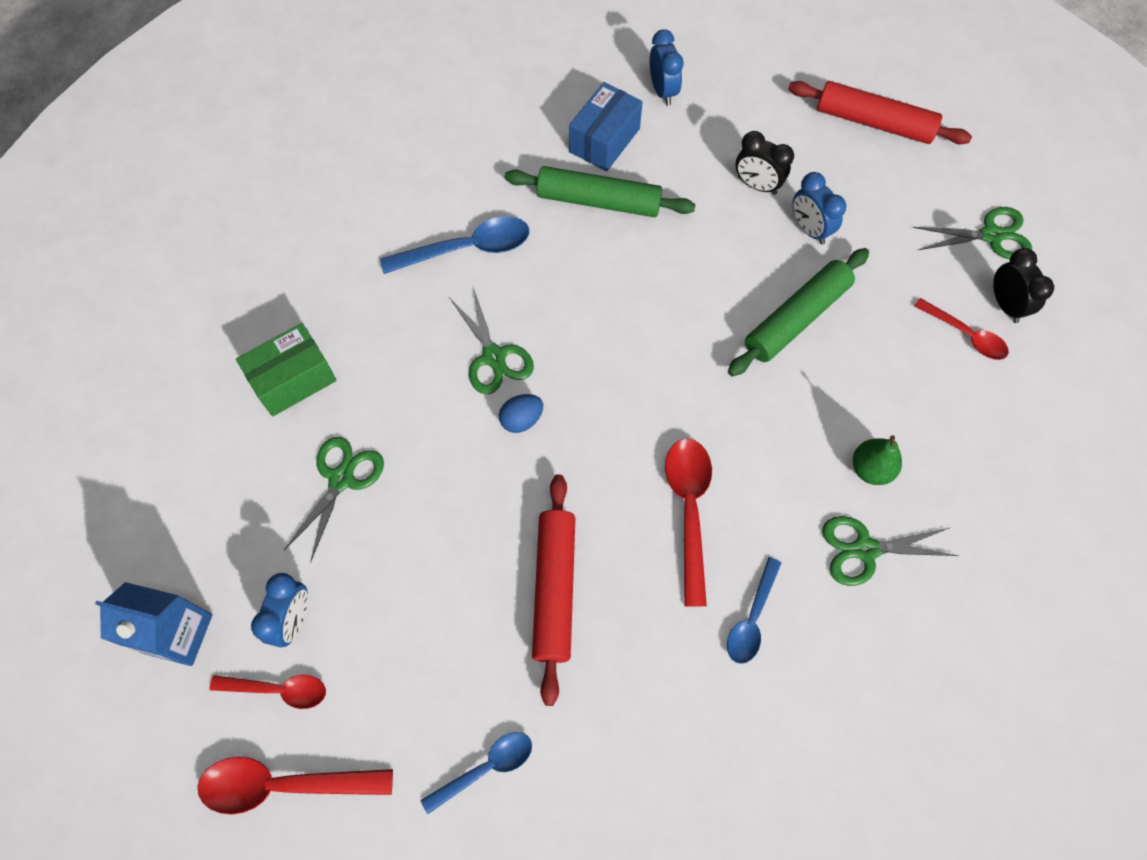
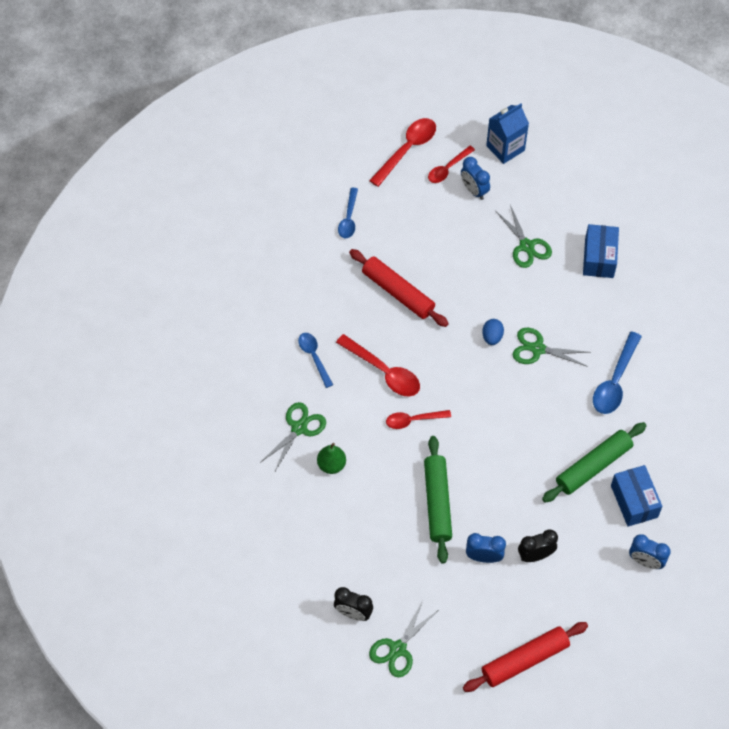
camera: 130 degrees right, 5 degrees down
green box [236,323,337,416] -> blue box [583,224,619,278]
red spoon [914,298,1009,360] -> red spoon moved to [386,410,451,429]

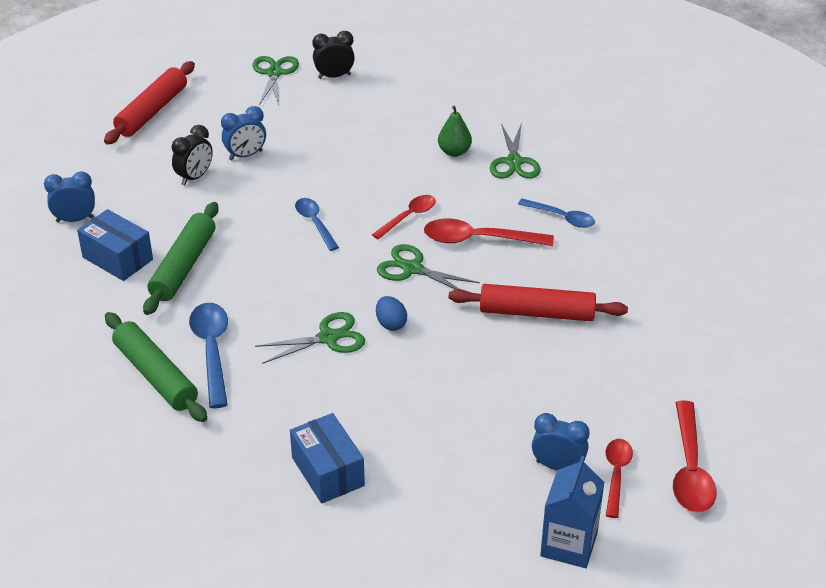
camera: 145 degrees right, 20 degrees down
blue spoon [338,188,358,238] -> blue spoon moved to [295,198,339,251]
green rolling pin [424,436,452,563] -> green rolling pin moved to [105,312,207,422]
green scissors [496,205,552,268] -> green scissors moved to [377,244,480,290]

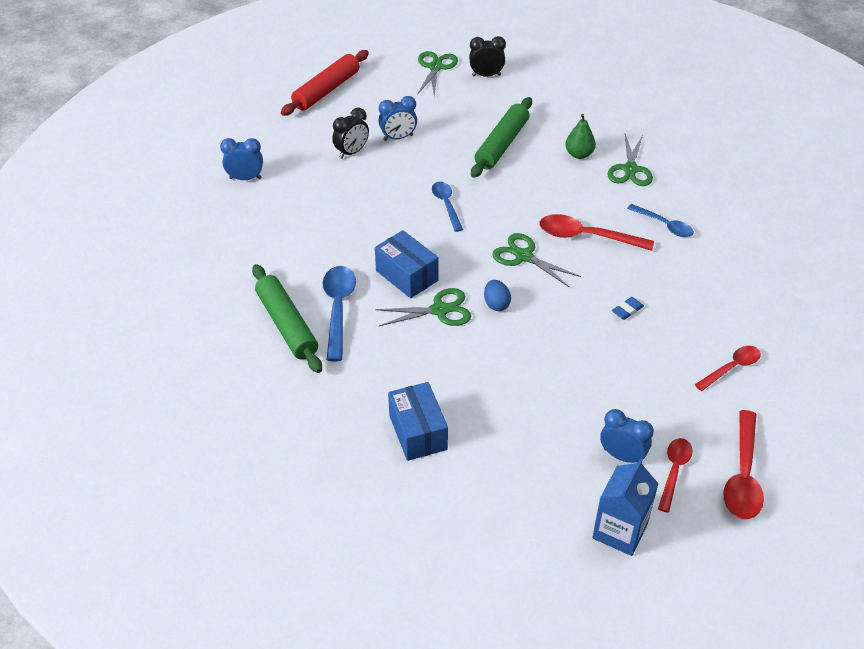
camera: 10 degrees right, 5 degrees up
blue box [77,209,153,281] -> blue box moved to [375,230,439,298]
green rolling pin [143,202,219,315] -> green rolling pin moved to [471,97,532,178]
red spoon [372,195,436,239] -> red spoon moved to [695,346,761,391]
red rolling pin [449,284,628,321] -> blue eraser [612,297,644,320]

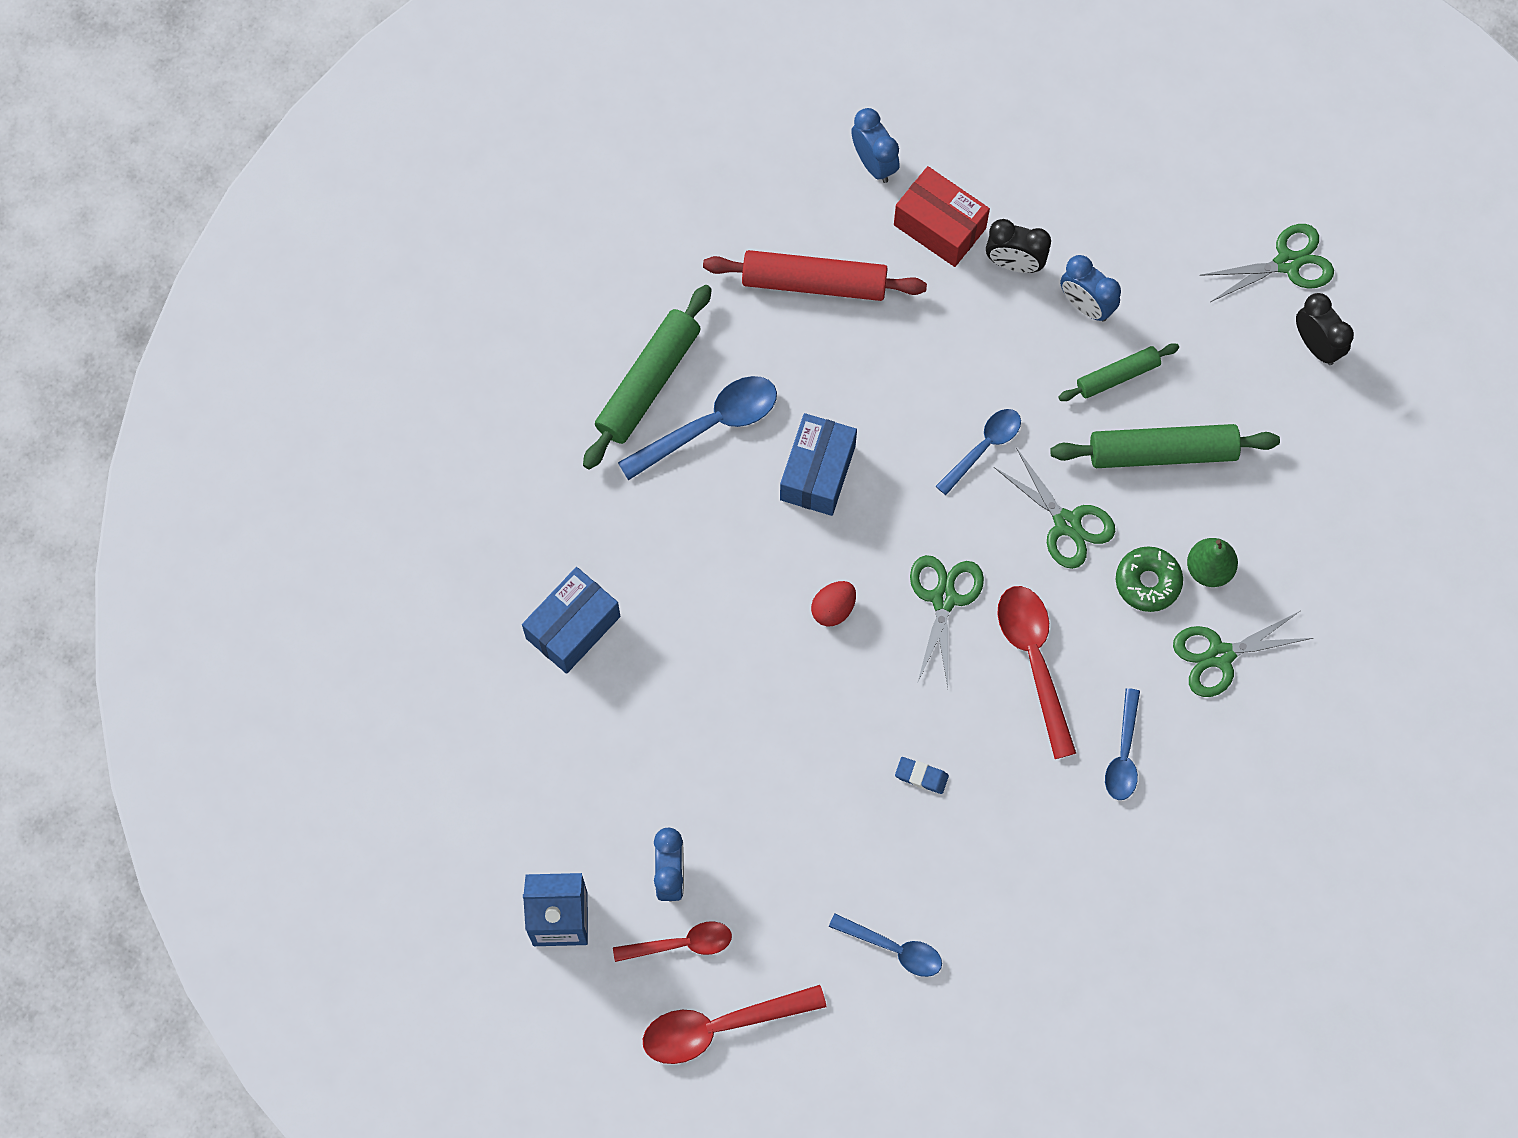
camera: 60 degrees right, 25 degrees up
red rolling pin [281,50,369,116] -> red rolling pin moved to [703,250,927,301]
green scissors [375,288,471,326] -> green scissors moved to [994,448,1115,569]
blue egg [484,280,511,311] -> red egg [811,581,856,626]
red spoon [695,346,761,391] -> blue spoon [829,914,942,977]
none -> red box [894,166,990,267]
none -> green rolling pin [1058,343,1179,401]
none -> green donut [1116,546,1183,612]

